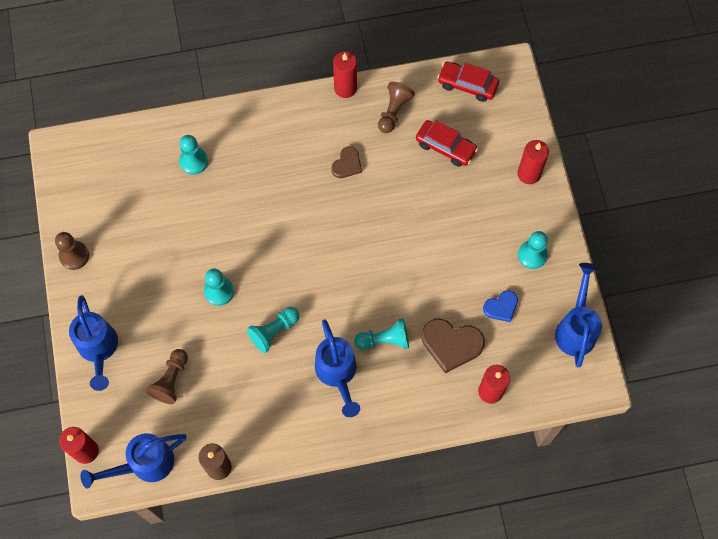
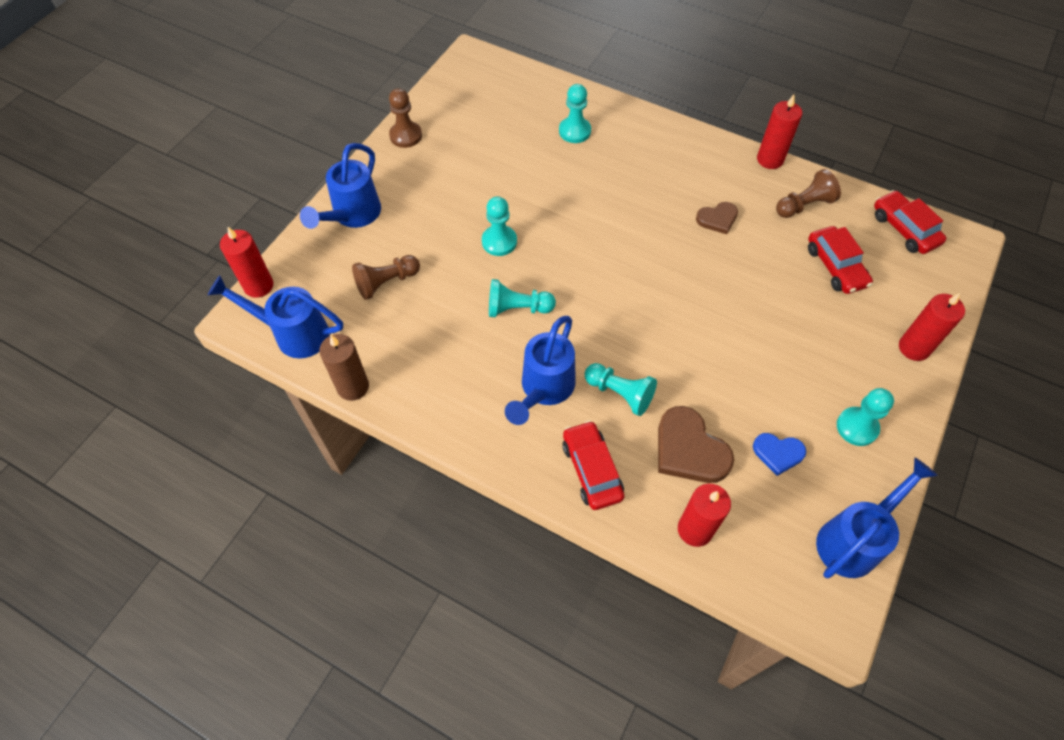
camera: 40 degrees right, 10 degrees down
none -> red car [562,420,624,510]

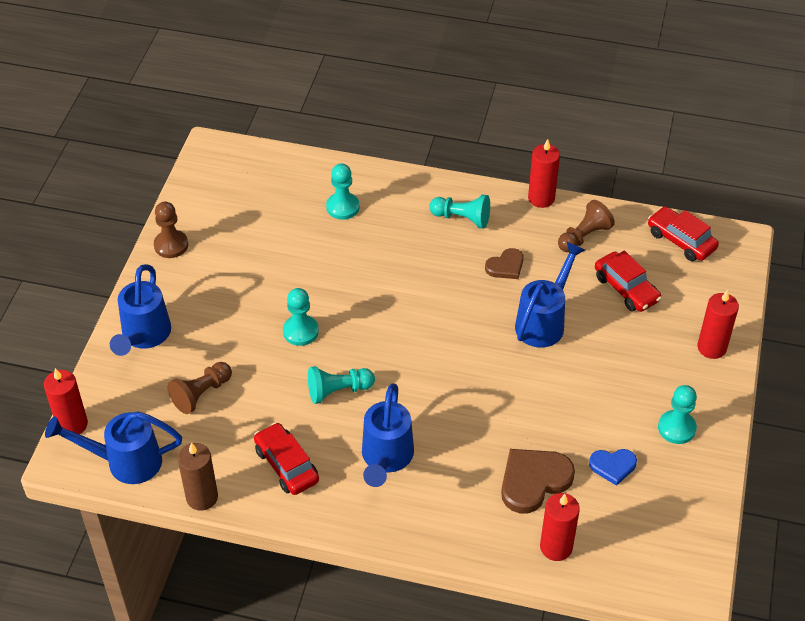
camera: 15 degrees left, 10 degrees down
red car [562,420,624,510] -> red car moved to [254,422,319,495]
turquoise pawn [585,363,657,416] -> turquoise pawn moved to [429,194,490,229]
brown heart [658,406,734,483] -> brown heart turned 105 degrees clockwise [501,449,575,514]
blue watering can [816,457,938,578] -> blue watering can moved to [515,242,585,348]

